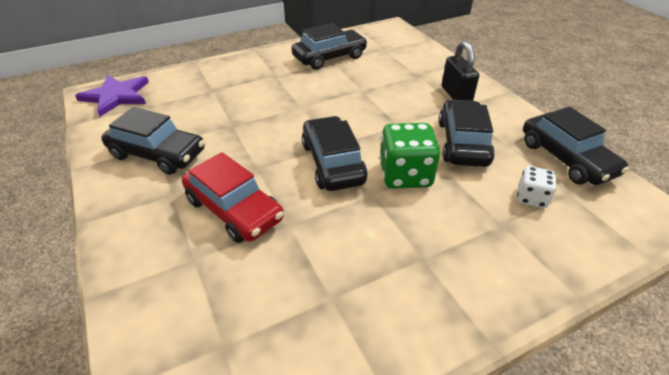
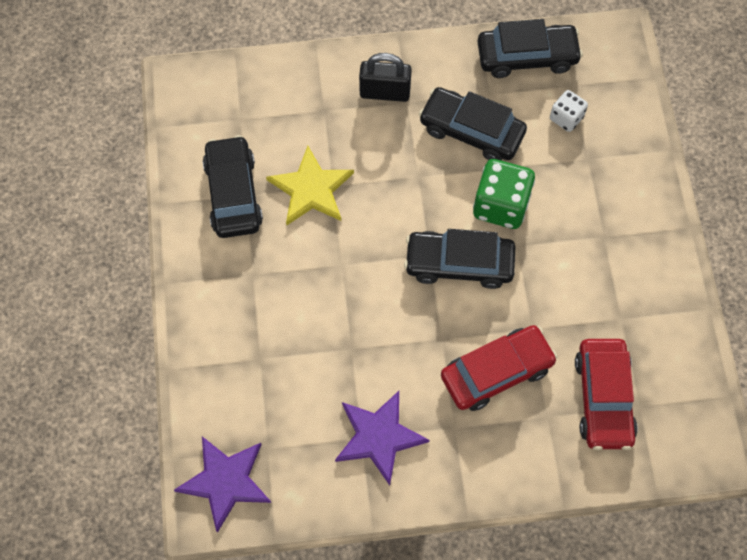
camera: 70 degrees left, 25 degrees up
black car [101,107,205,175] -> purple star [335,391,430,485]
none -> yellow star [266,146,354,225]
none -> red car [575,339,638,450]

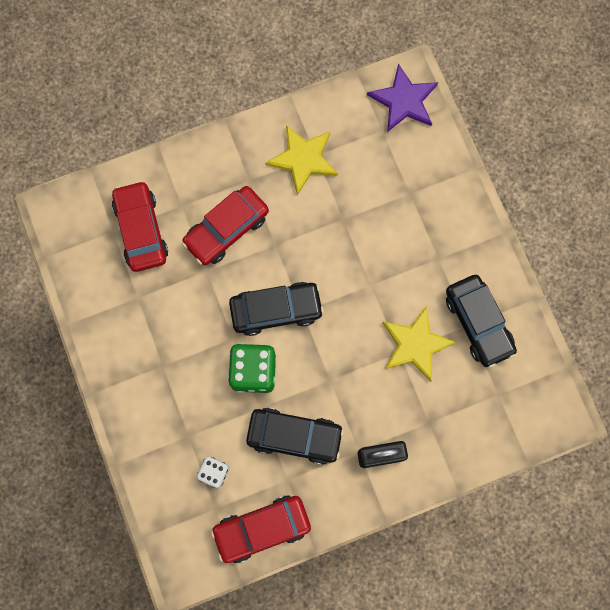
camera: 165 degrees right, 10 degrees up
purple star [335,391,430,485] -> yellow star [265,125,338,195]
black car [477,19,583,78] -> red car [211,495,311,563]

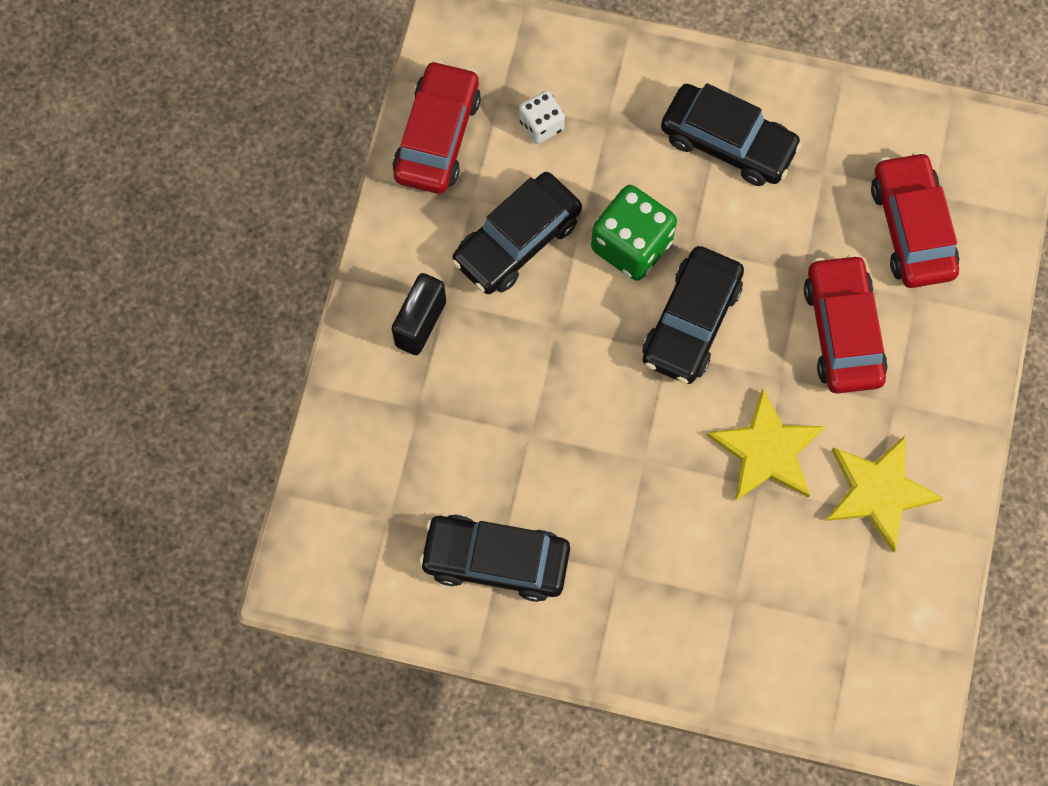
camera: 125 degrees right, 5 degrees down
red car [112,181,168,272] -> red car turned 120 degrees counterclockwise [871,152,959,288]
purple star [367,63,438,132] -> none
yellow star [382,306,456,382] -> yellow star moved to [707,388,826,501]
none -> black car [661,83,802,186]

